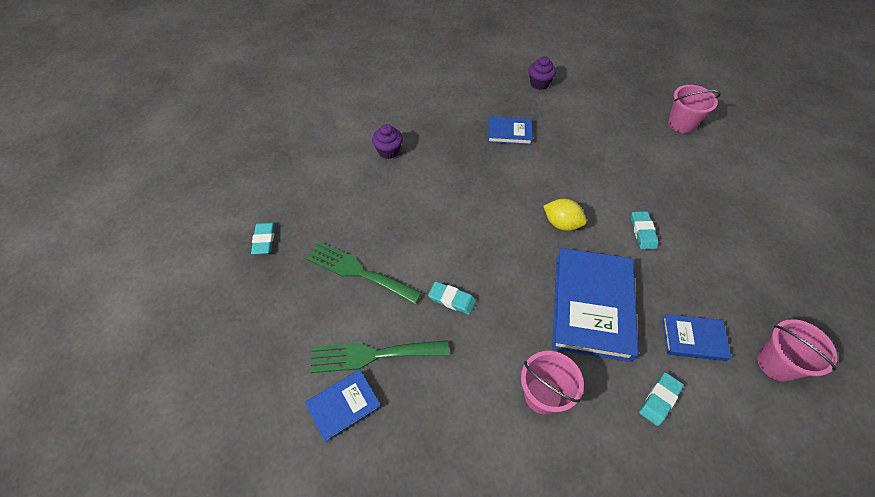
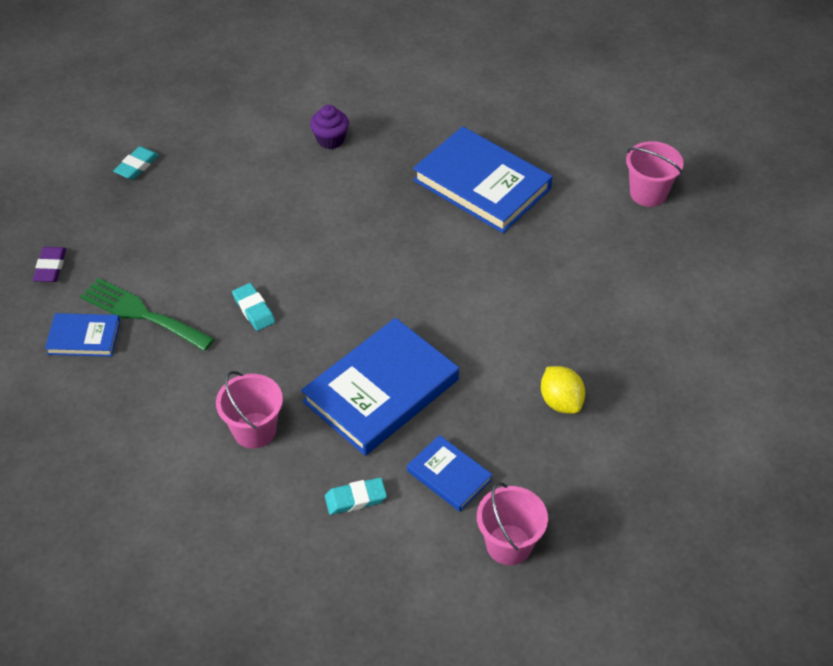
camera: 35 degrees right, 5 degrees down
green fork [306,242,422,304] -> none
blue book [488,117,533,145] -> blue book [413,126,553,233], size x1.94
purple cupcake [529,56,556,90] -> none
yellow lemon [543,199,587,231] -> yellow lemon moved to [541,366,585,414]
turquoise eraser [631,211,658,249] -> none
pink bucket [668,85,721,133] -> pink bucket moved to [626,141,684,207]
none -> purple eraser [33,247,66,282]

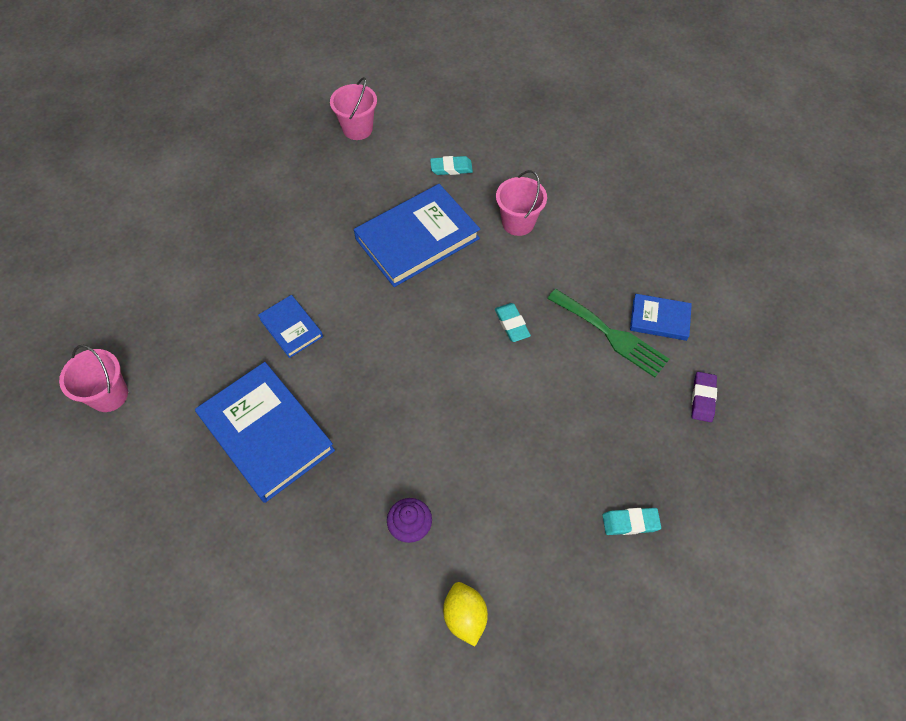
camera: 170 degrees left, 10 degrees up
turquoise eraser [113,146,159,180] -> turquoise eraser turned 45 degrees clockwise [602,508,661,535]
blue book [407,435,493,512] -> blue book moved to [258,295,323,358]
yellow lemon [541,366,585,414] -> yellow lemon moved to [443,582,488,646]

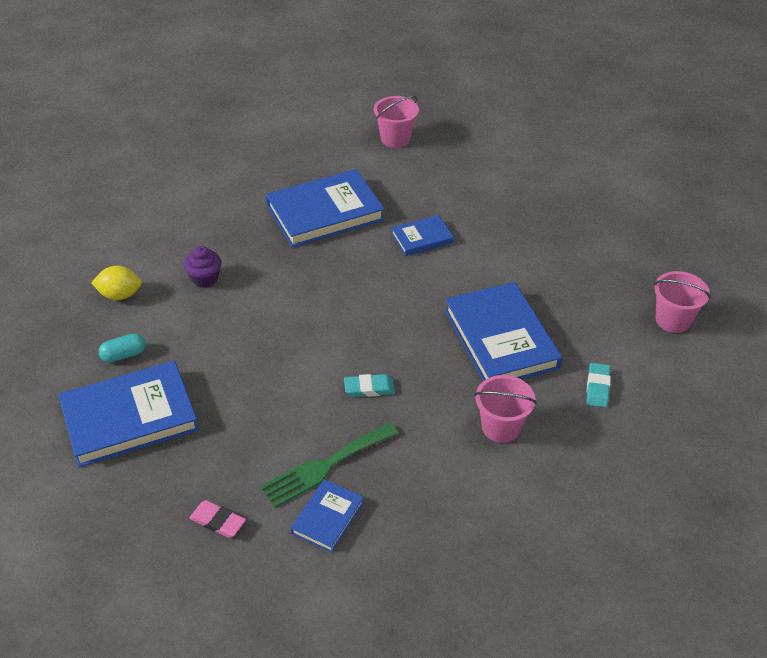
camera: 105 degrees right, 15 degrees down
turquoise eraser [602,508,661,535] -> blue book [58,361,199,467]
purple eraser [692,372,717,422] -> pink eraser [189,500,246,538]
none -> turquoise capsule [98,333,146,363]

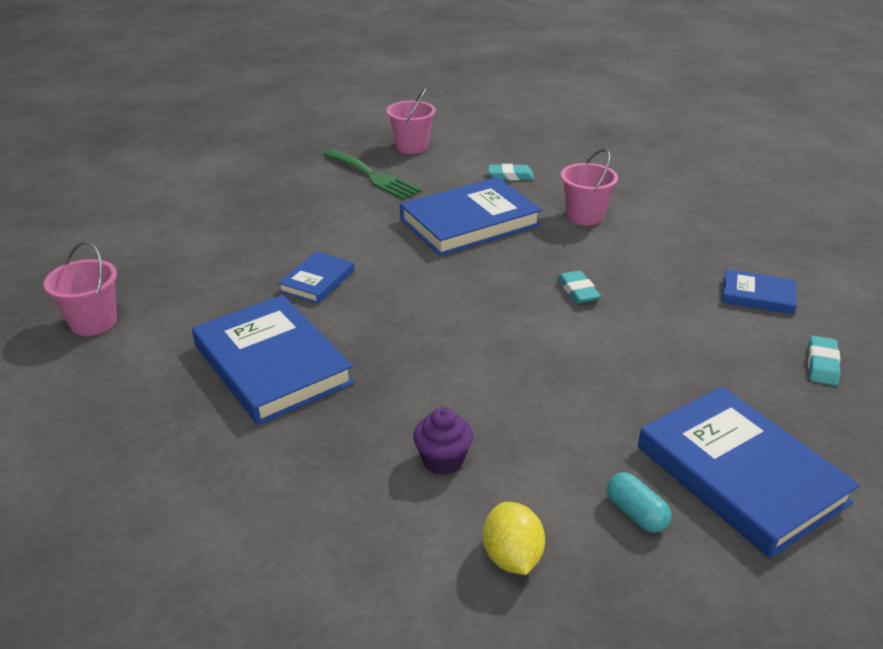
camera: 100 degrees left, 10 degrees down
pink eraser [189,500,246,538] -> turquoise eraser [808,336,840,386]
green fork [260,422,399,508] -> green fork moved to [323,149,422,200]
blue book [391,215,454,256] -> blue book turned 60 degrees clockwise [278,251,355,304]

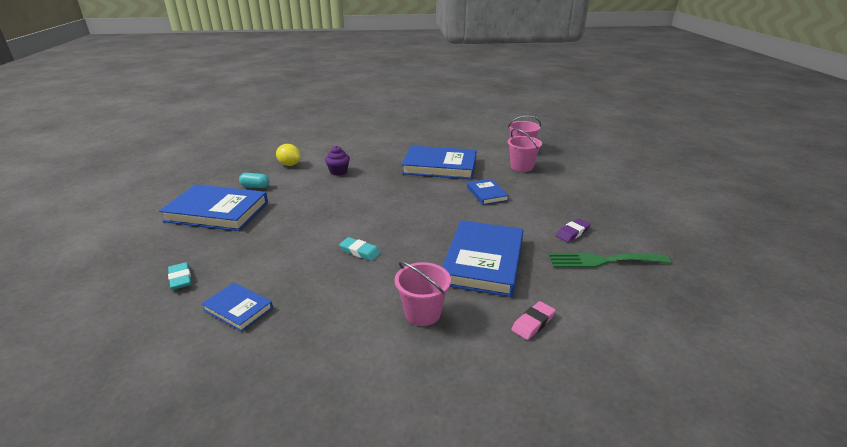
camera: 135 degrees right, 5 degrees down
pink bucket [386,88,436,154] -> pink bucket moved to [508,129,542,172]
turquoise eraser [488,164,534,180] -> pink eraser [511,301,556,340]
blue book [722,269,797,314] -> blue book turned 60 degrees clockwise [202,283,273,332]
none -> purple eraser [556,218,591,242]

